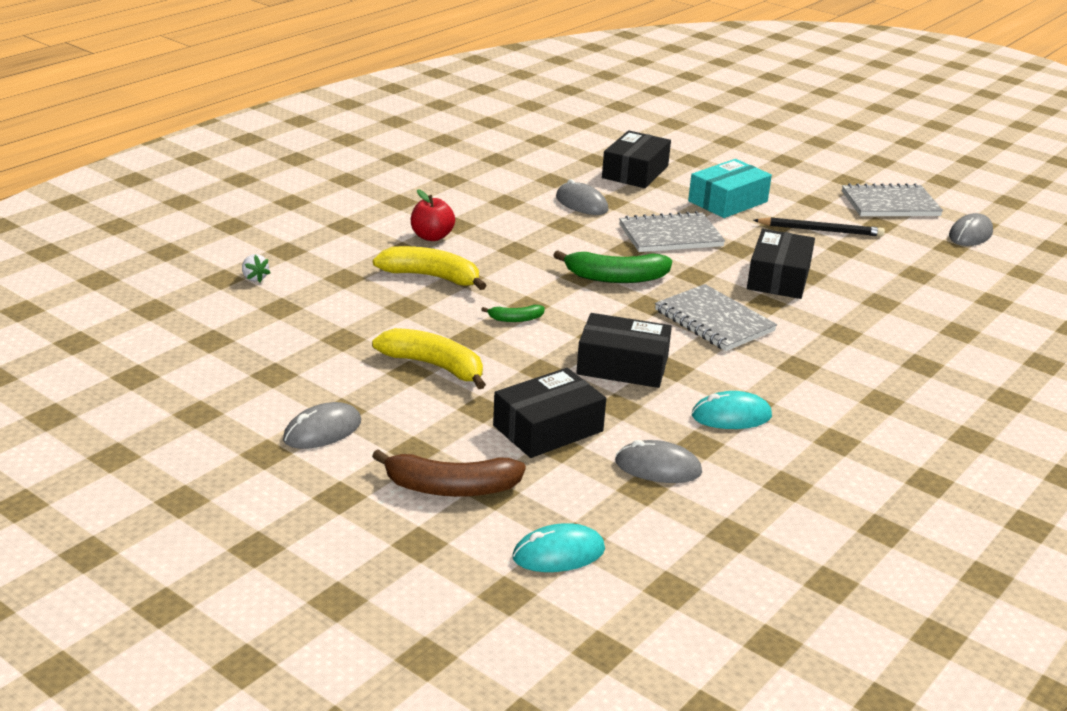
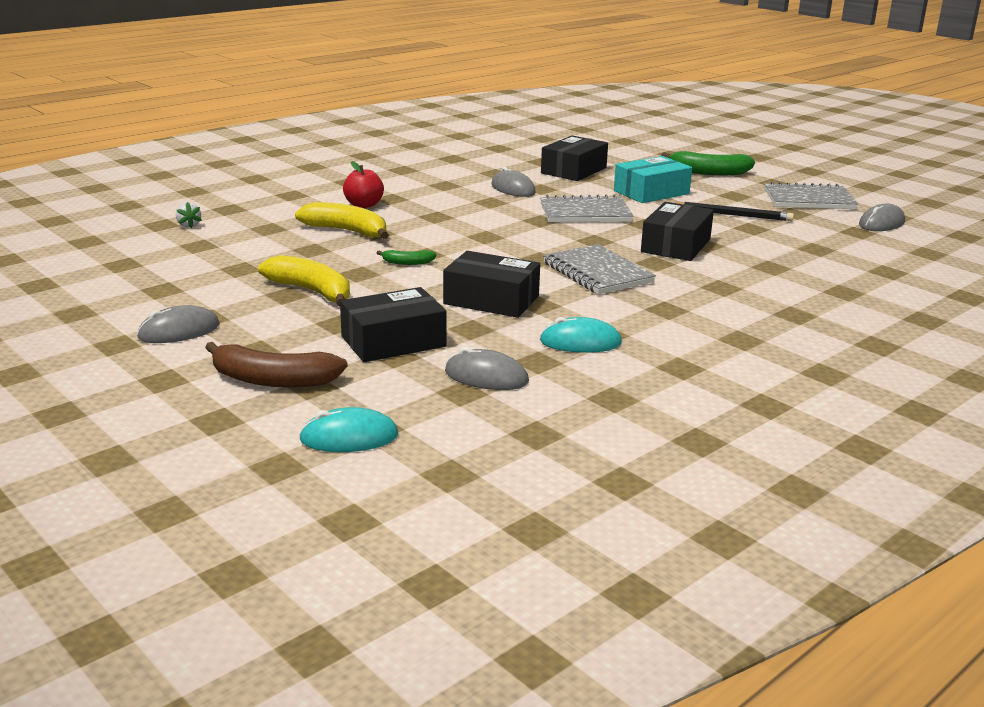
camera: 10 degrees right, 5 degrees down
green banana [553,250,672,283] -> green banana moved to [661,151,755,175]

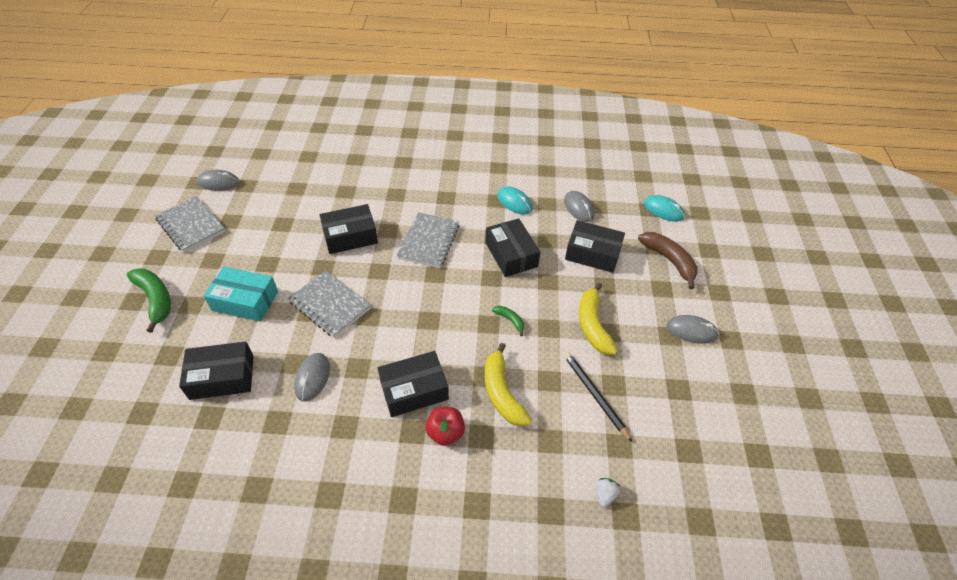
camera: 135 degrees left, 25 degrees up
black pencil [677,202,794,221] -> black pencil moved to [564,352,632,442]
none -> black box [378,351,449,417]

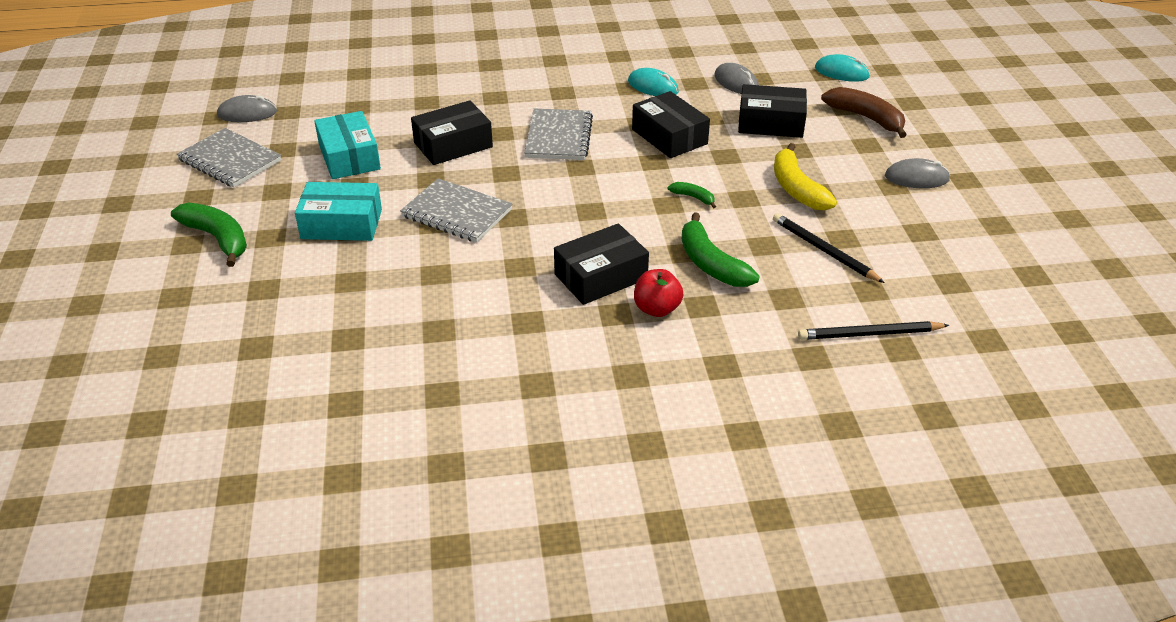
camera: 10 degrees left, 10 degrees down
black box [179,342,254,400] -> none
grey mouse [294,353,330,402] -> none
yellow banana [485,343,532,426] -> green banana [682,212,759,287]
white strawberry [596,478,620,507] -> black pencil [798,321,949,340]
none -> turquoise box [314,111,381,179]

